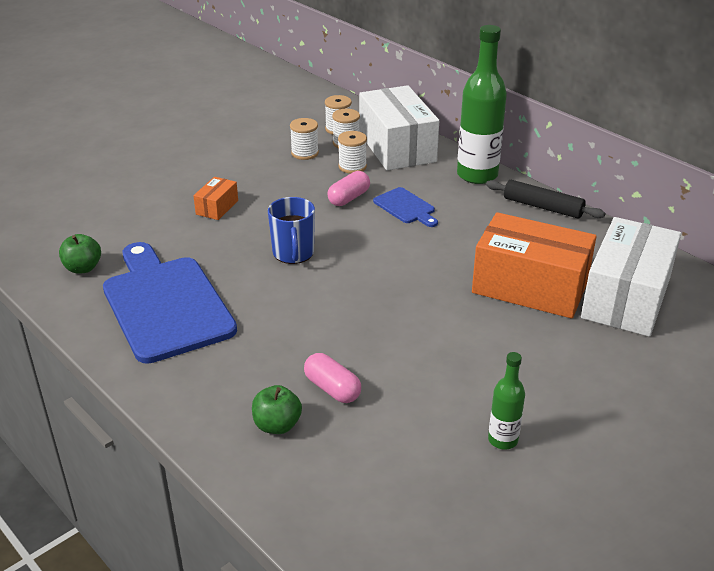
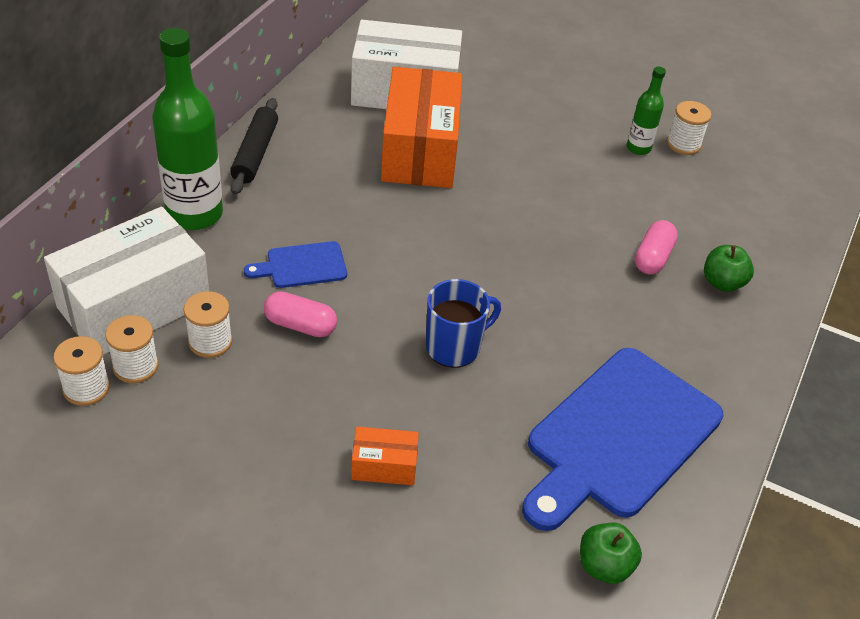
camera: 115 degrees left, 10 degrees up
white spool [290,118,319,160] -> white spool moved to [667,101,711,155]
blue cutting board [373,187,438,227] -> blue cutting board turned 135 degrees counterclockwise [244,241,347,288]

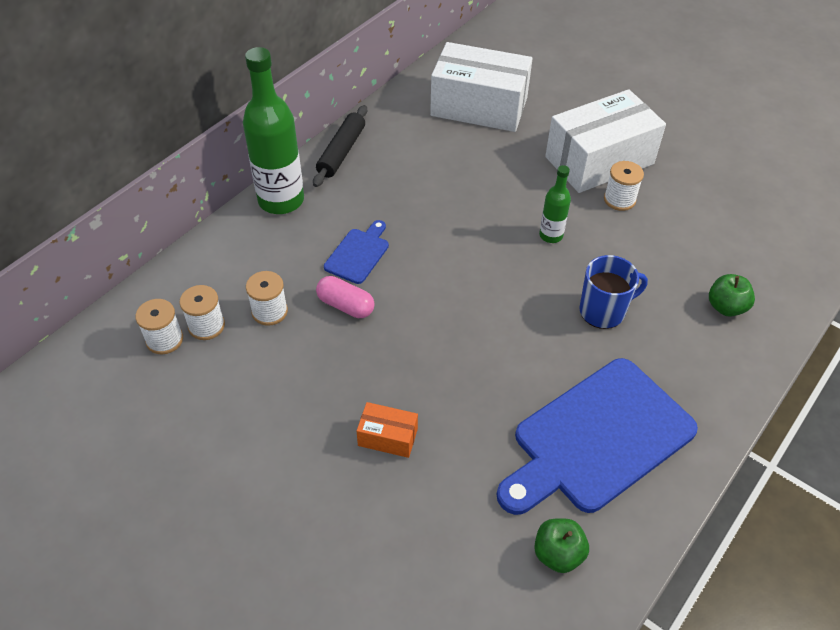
camera: 15 degrees right, 5 degrees up
white box [44,207,209,355] -> white box moved to [545,89,666,193]
blue cutting board [244,241,347,288] -> blue cutting board turned 120 degrees clockwise [324,220,389,284]
orange box [381,67,462,188] -> none
blue mug [426,279,501,368] -> blue mug moved to [579,255,648,329]
green bottle [627,67,666,155] -> green bottle moved to [539,165,571,243]
pink capsule [635,220,678,275] -> none
white spool [667,101,711,155] -> white spool moved to [604,161,644,211]

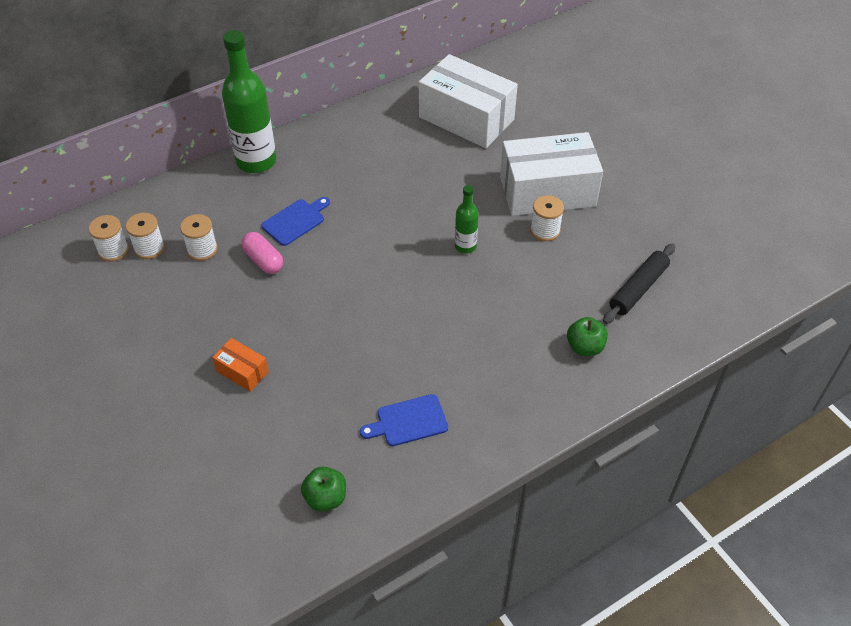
camera: 20 degrees right, 0 degrees up
black rolling pin [313,105,367,187] -> black rolling pin moved to [603,243,675,324]
blue cutting board [497,358,698,515] -> blue cutting board [360,394,448,446], size x0.46
blue mug [579,255,648,329] -> none

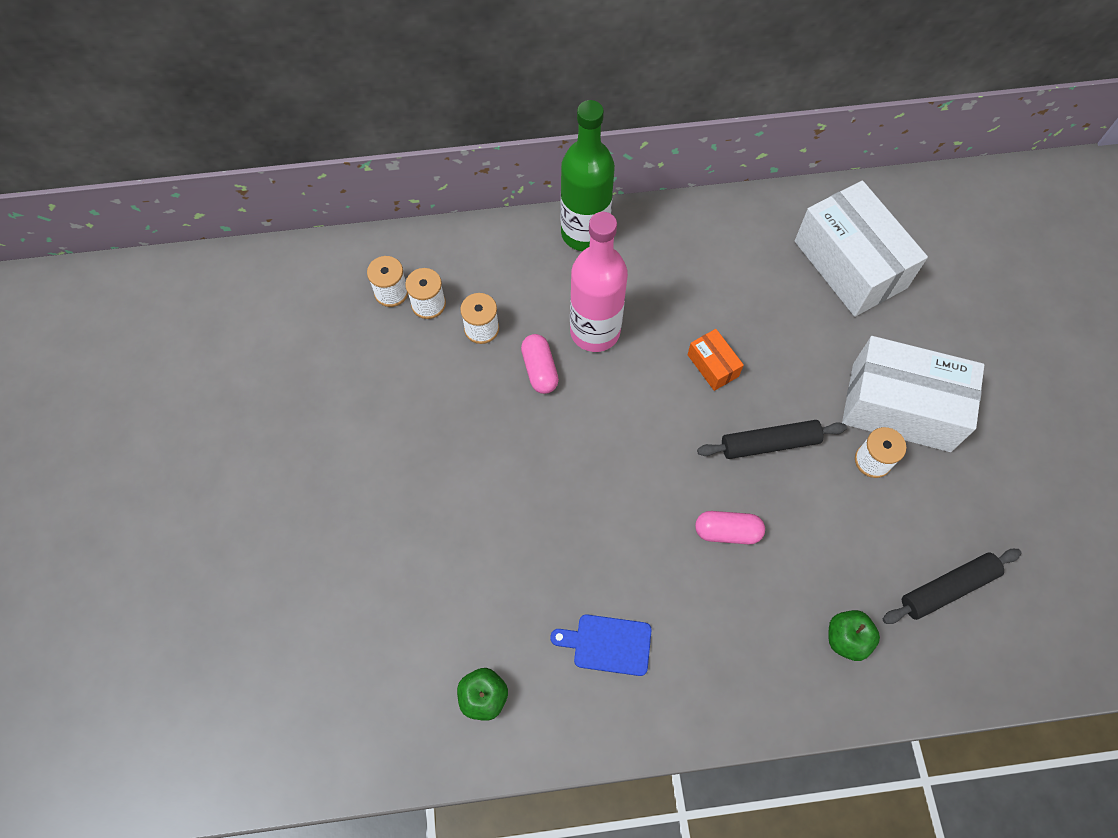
camera: 25 degrees right, 15 degrees up
orange box [212,338,269,392] -> orange box moved to [687,329,744,391]
blue cutting board [261,197,330,246] -> pink bottle [570,212,628,352]
green bottle [455,185,479,254] -> black rolling pin [697,420,847,459]
none -> pink capsule [695,511,765,544]

